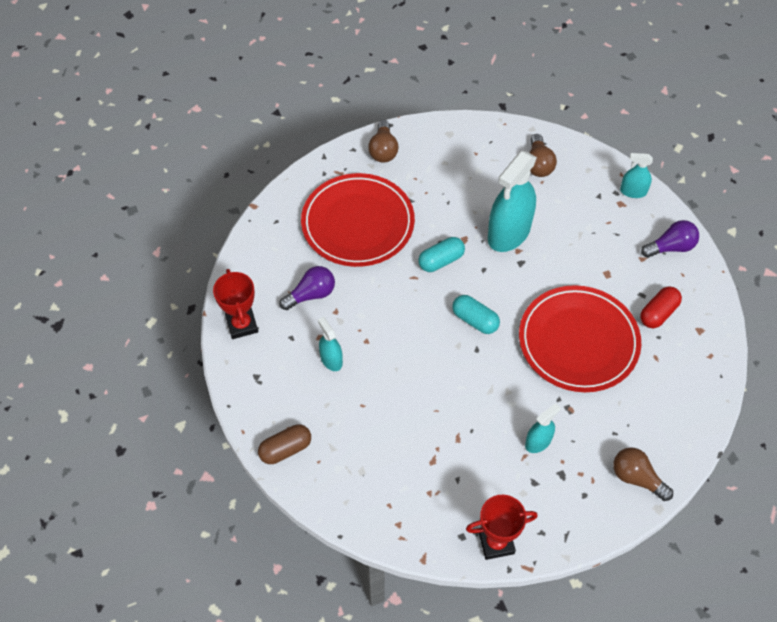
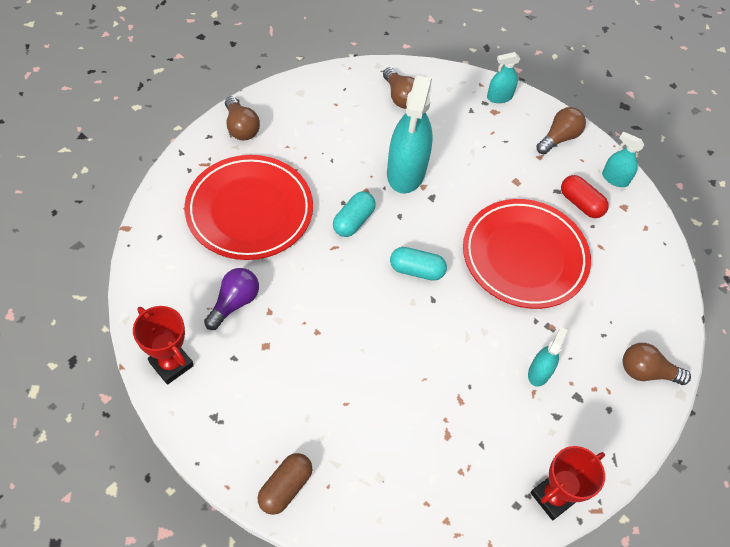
camera: 30 degrees left, 0 degrees up
turquoise spray bottle [318,317,343,371] -> turquoise spray bottle moved to [602,131,644,187]
red capsule [640,286,682,328] -> red capsule turned 60 degrees counterclockwise [561,175,609,218]
purple light bulb [641,220,699,258] -> brown light bulb [536,107,586,154]

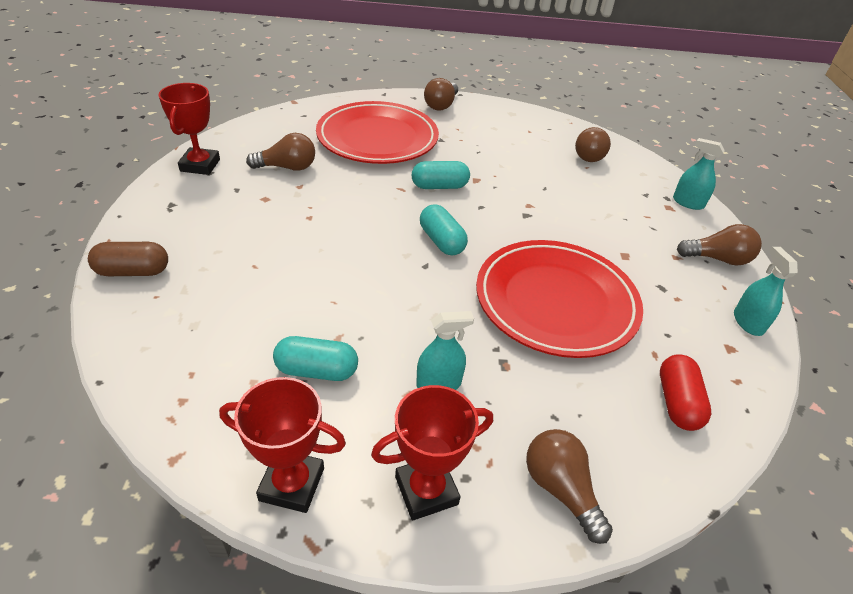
camera: 50 degrees right, 15 degrees down
purple light bulb [204,268,259,330] -> brown light bulb [246,133,315,171]
turquoise spray bottle [387,75,433,194] -> none
red capsule [561,175,609,218] -> red capsule moved to [660,354,711,431]
none -> turquoise capsule [273,336,358,381]
none -> red trophy [371,385,493,521]

